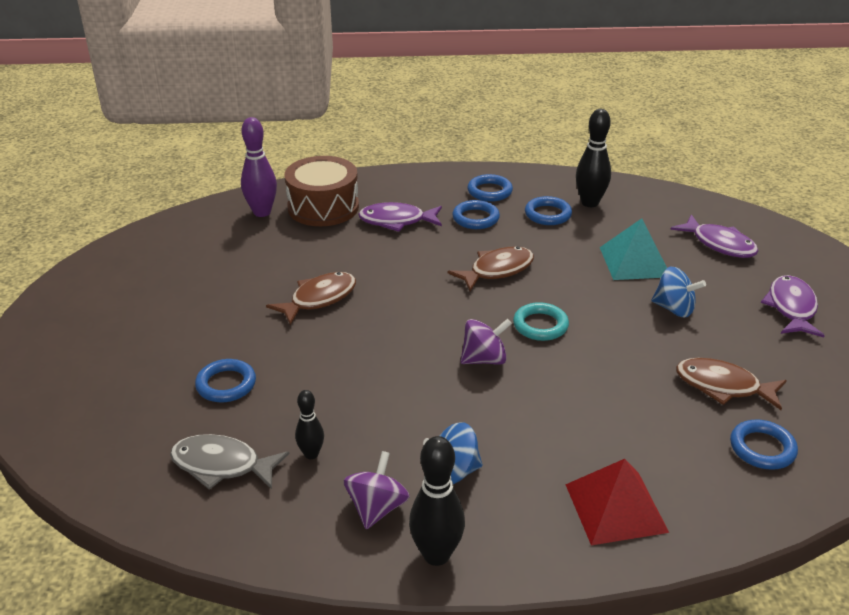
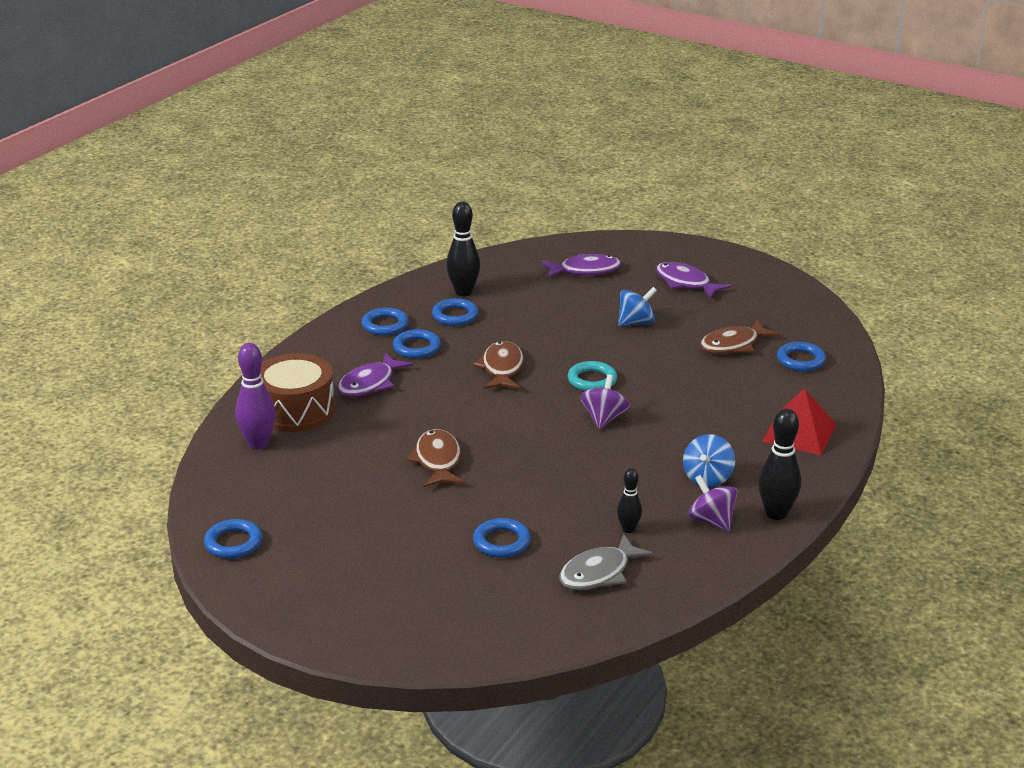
camera: 55 degrees left, 5 degrees down
turquoise pyramid [600,218,667,280] -> none
none -> blue ring [204,519,262,559]

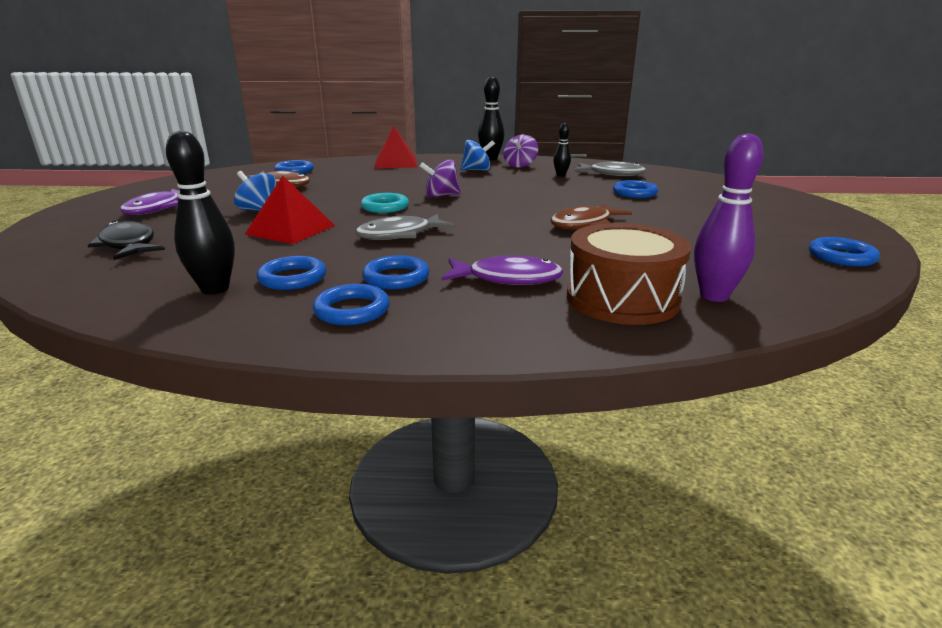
camera: 120 degrees left, 5 degrees down
brown fish [473,341,524,389] -> grey fish [355,214,455,240]
purple fish [542,253,621,278] -> black fish [88,220,165,260]
none -> red pyramid [244,176,335,244]

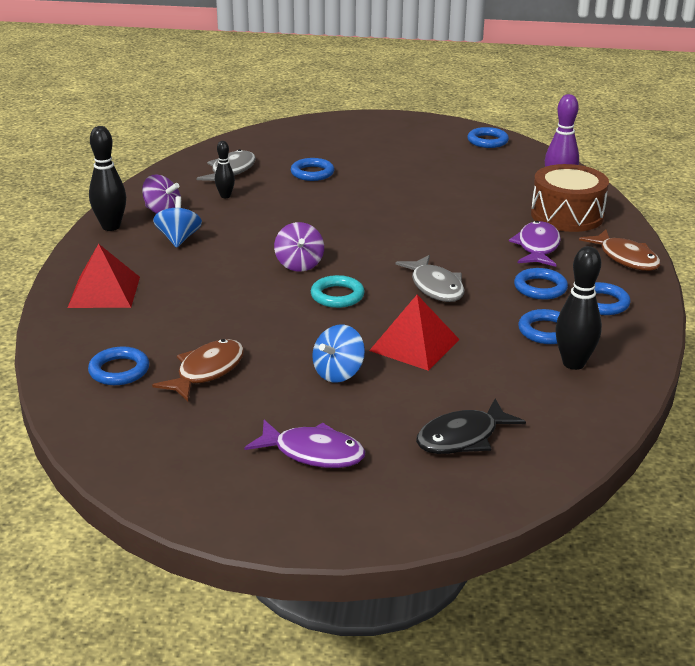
camera: 85 degrees left, 5 degrees up
brown fish [550,203,632,229] -> brown fish moved to [579,229,661,271]

